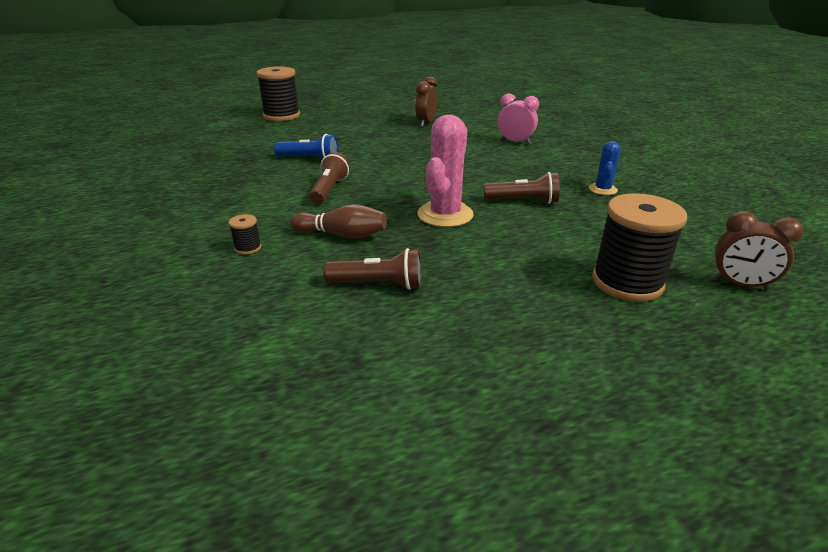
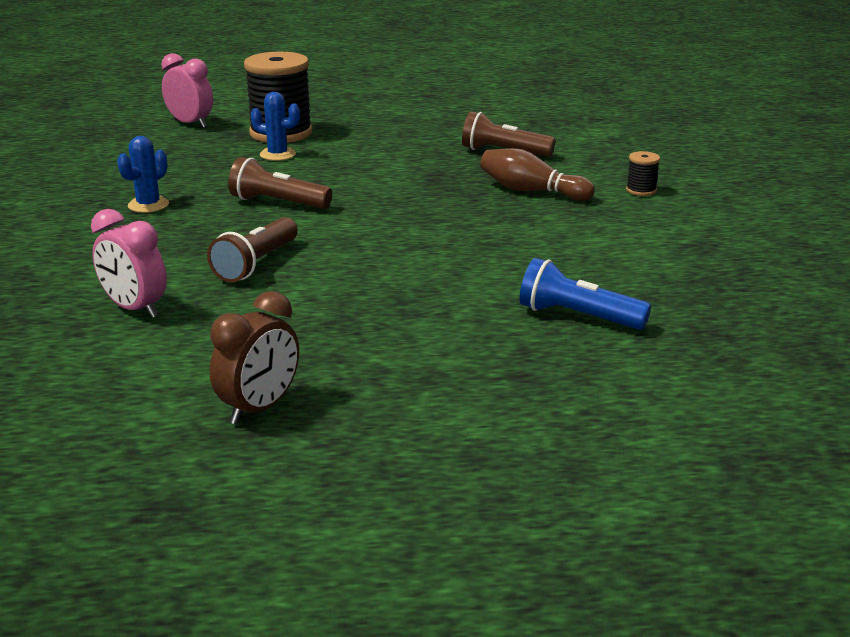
camera: 165 degrees left, 5 degrees down
black spool [256,67,300,121] -> none
brown flashlight [309,152,350,205] -> brown flashlight moved to [207,217,298,282]
pink cactus [418,115,474,227] -> none
brown clock [713,211,804,290] -> pink clock [161,53,213,128]
none -> blue cactus [251,92,300,161]

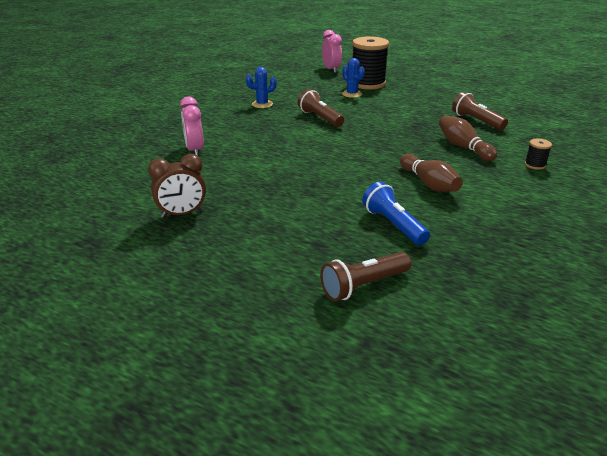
camera: 35 degrees right, 5 degrees up
brown flashlight [207,217,298,282] -> brown flashlight moved to [320,252,411,301]
none -> brown bowling pin [400,154,463,192]

